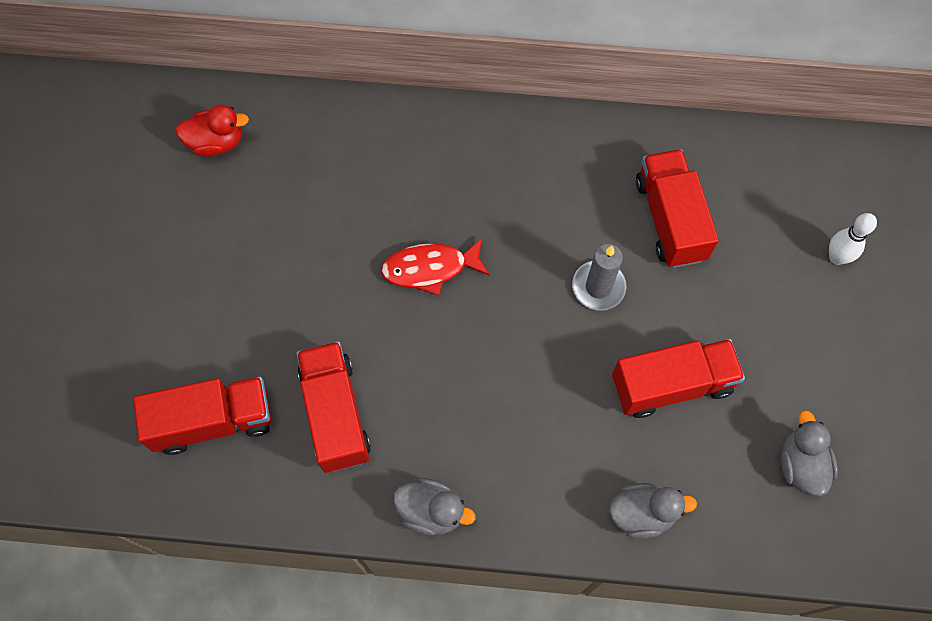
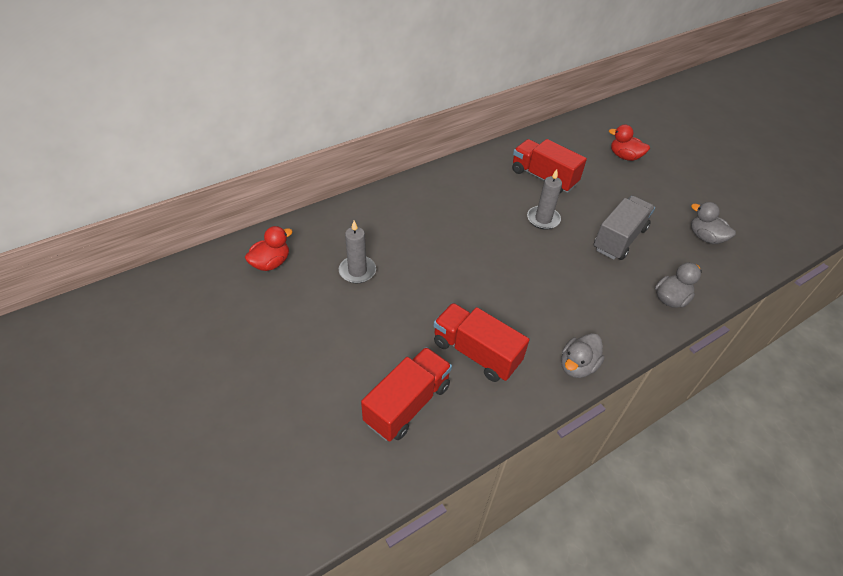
camera: 40 degrees left, 20 degrees down
red fish [381,238,489,295] -> none
grey duck [393,478,476,536] -> grey duck turned 150 degrees clockwise [561,333,605,378]
red truck [612,339,745,418] -> grey truck [594,196,655,260]
white bowling pin [829,213,877,265] -> red duck [609,124,650,161]
none -> grey candle [339,221,376,283]

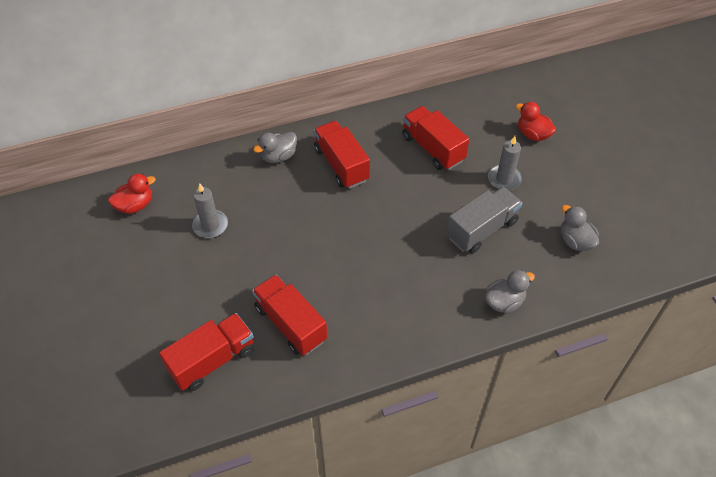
camera: 15 degrees right, 5 degrees up
grey candle [527,169,562,230] -> grey candle moved to [488,136,522,190]
grey duck [561,333,605,378] -> grey duck moved to [253,132,297,163]
none -> red truck [314,121,370,189]

